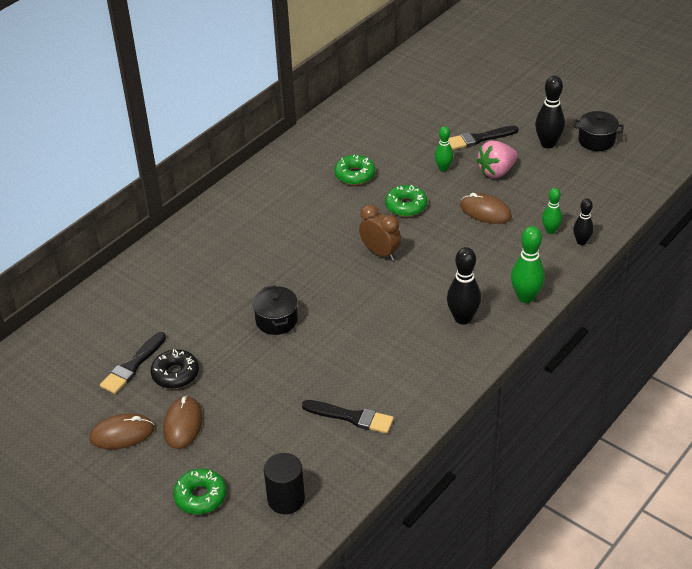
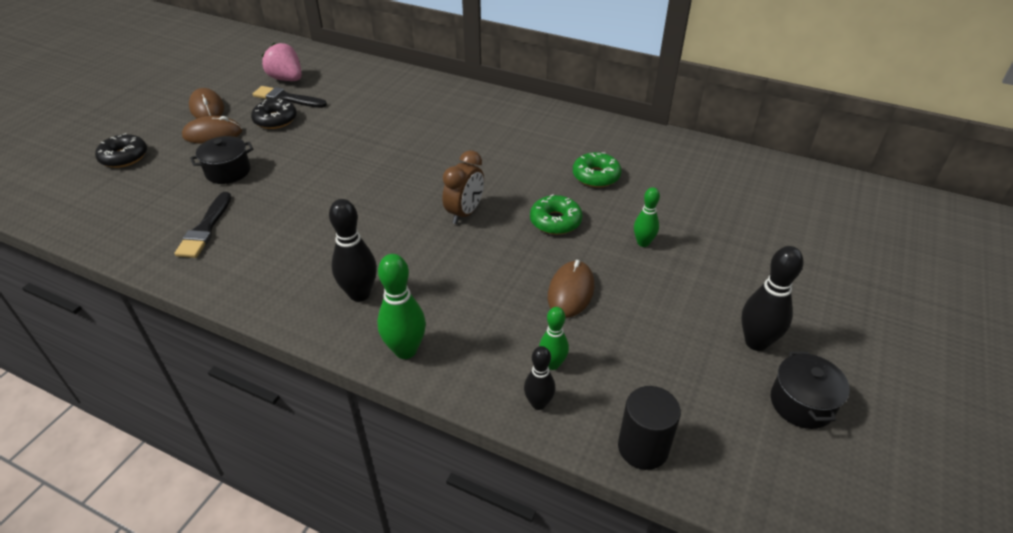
camera: 75 degrees right, 0 degrees up
green donut [173,468,226,514] -> black donut [95,133,147,168]
black pot [252,285,298,335] -> black pot moved to [190,136,253,184]
black cylinder [264,453,305,514] -> black cylinder moved to [618,386,681,470]
black brush [449,126,519,150] -> none
pink strawberry [476,141,518,178] -> pink strawberry moved to [262,43,302,81]

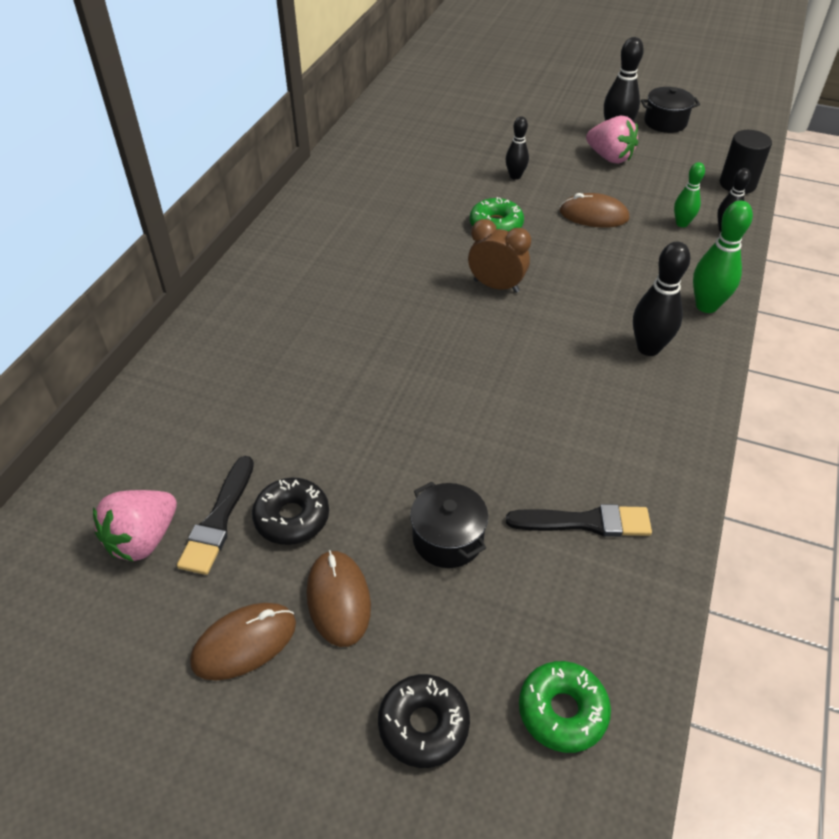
camera: 95 degrees left, 5 degrees up
green donut [573,152,622,188] -> green donut moved to [519,661,611,753]
green bowling pin [634,187,660,247] -> black bowling pin [506,116,529,180]
none -> pink strawberry [586,116,638,164]

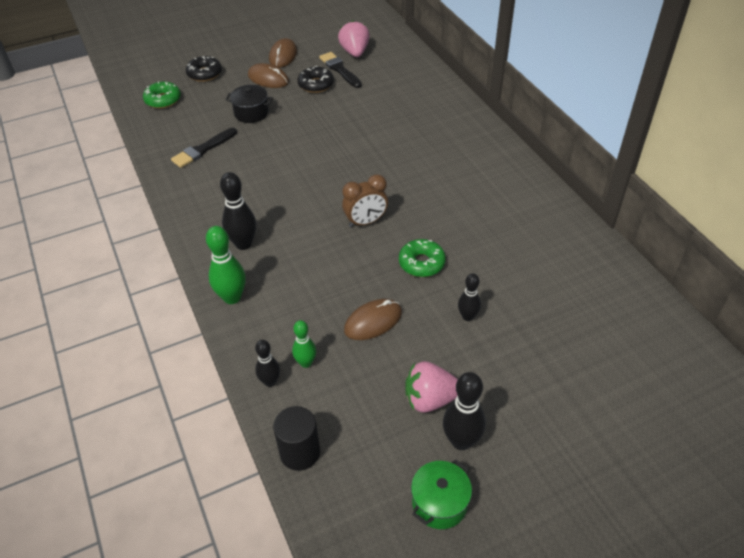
camera: 135 degrees right, 0 degrees up
black pot [641,87,700,133] -> green pot [411,459,472,529]

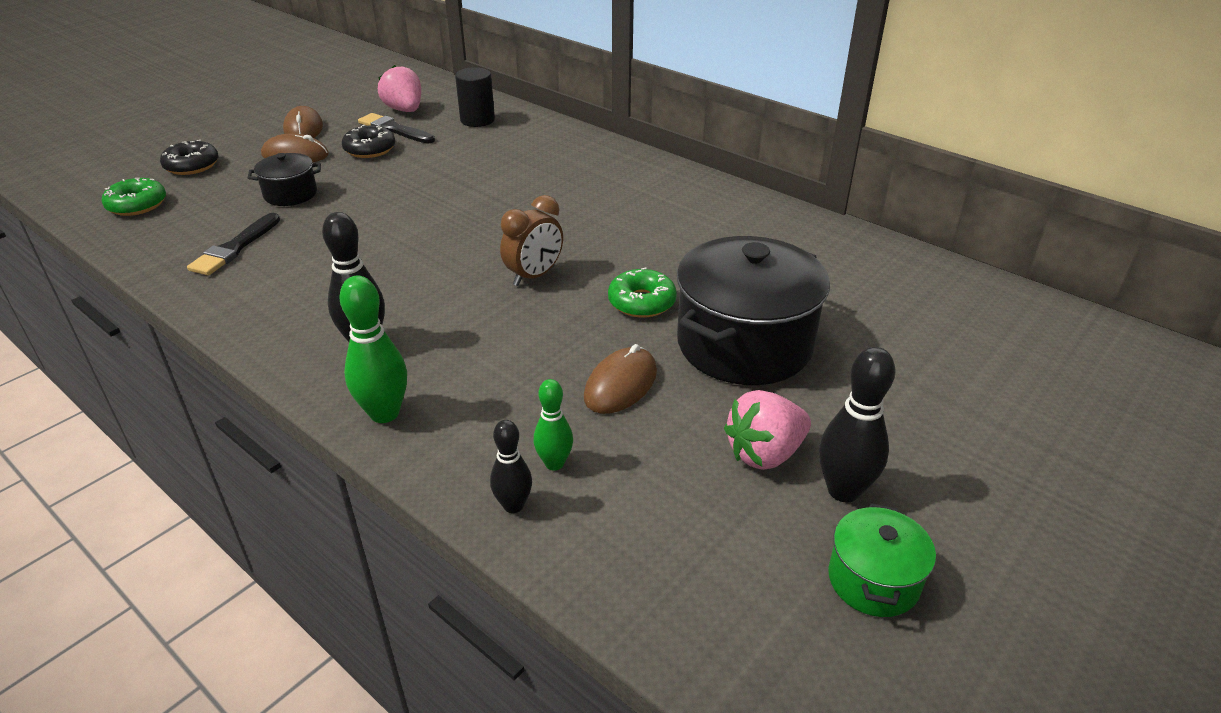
camera: 25 degrees left, 10 degrees down
black cylinder [273,406,320,471] -> black cylinder moved to [455,67,495,127]
black bowling pin [458,273,481,321] -> black pot [677,236,830,385]

